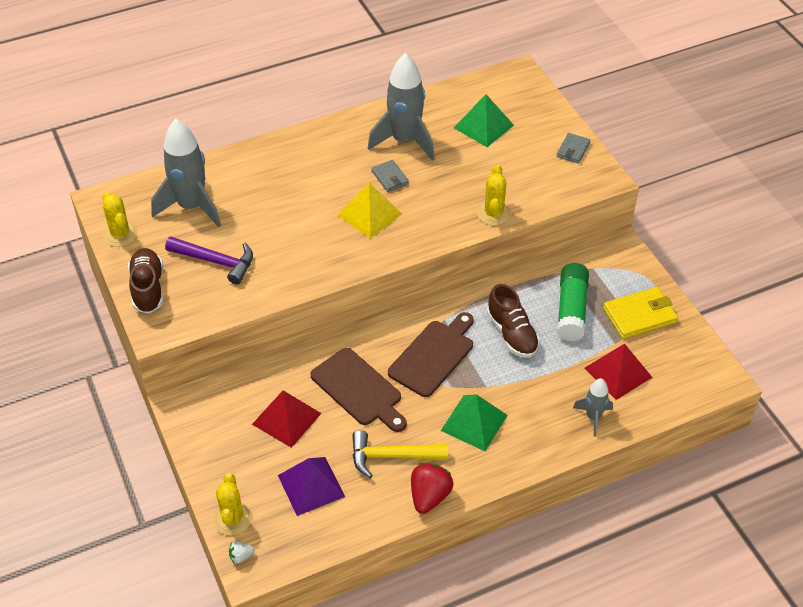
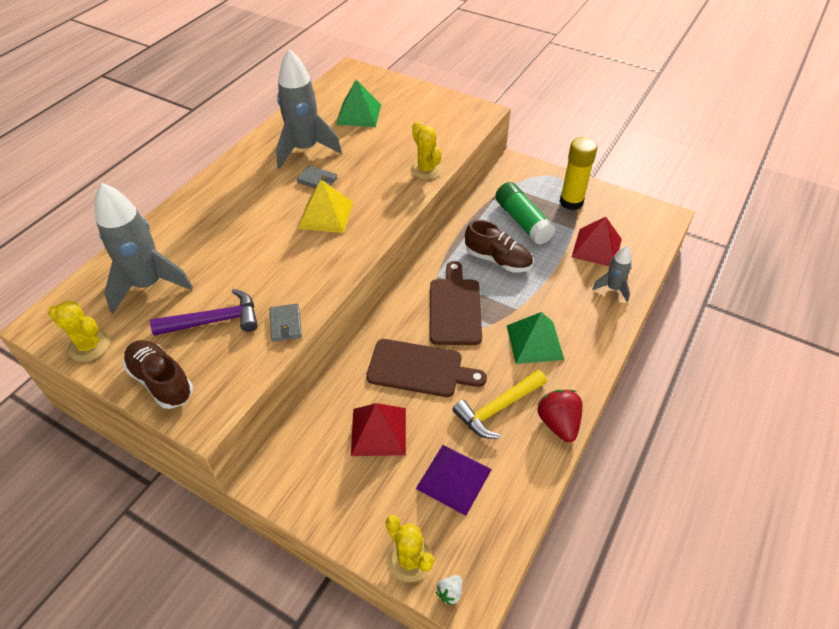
camera: 35 degrees left, 0 degrees up
grey wallet [556,133,591,163] -> grey wallet moved to [270,304,302,342]
yellow wallet [603,287,678,339] -> yellow glue stick [559,137,597,210]

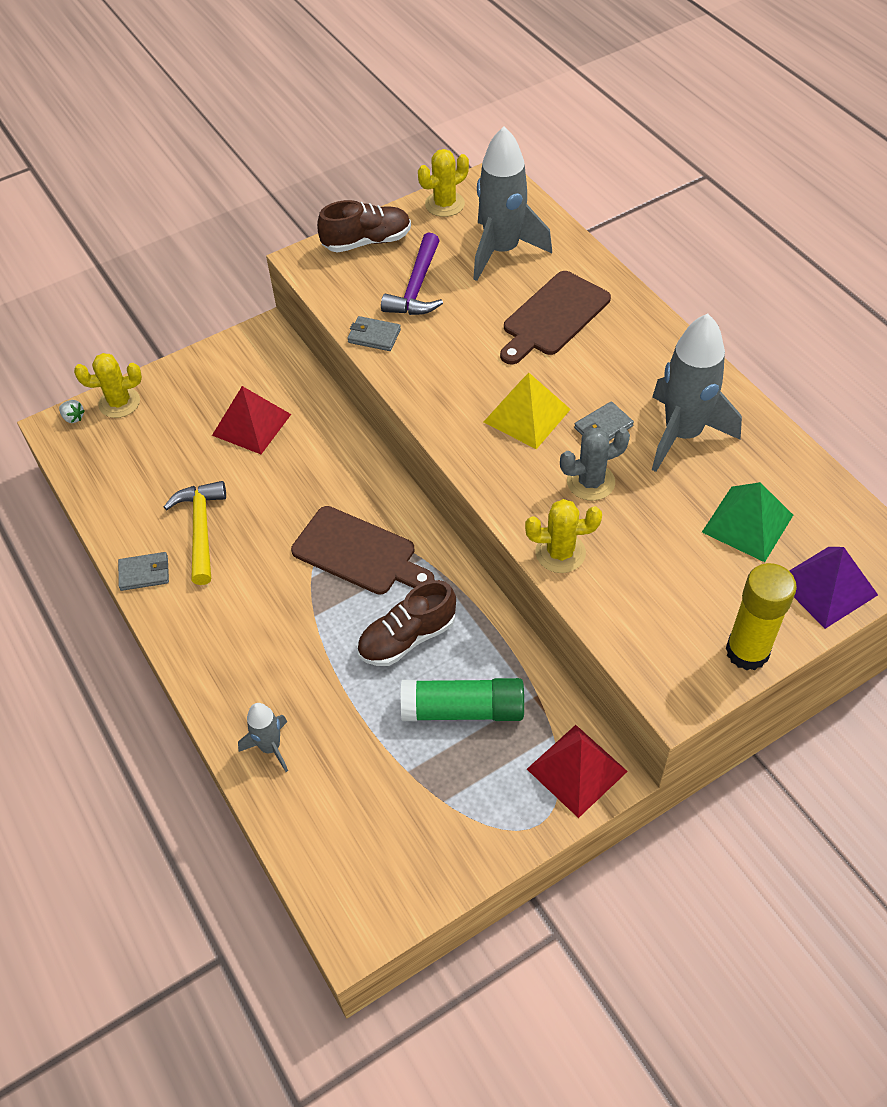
camera: 120 degrees right, 5 degrees up
brown cutting board [366,339,487,397] -> brown cutting board moved to [500,271,611,365]
purple pyramid [416,445,492,516] -> purple pyramid moved to [789,547,878,629]
white strawberry [436,575,462,605] -> white strawberry turned 150 degrees clockwise [59,400,85,423]
green pyramid [507,312,564,364] -> none
red strawberry [538,390,583,442] -> grey wallet [118,552,169,591]
yellow glue stick [559,137,597,210] -> yellow glue stick moved to [726,563,797,671]
red pyramid [572,216,622,266] -> red pyramid moved to [527,725,628,818]
none -> grey cactus [560,428,630,501]

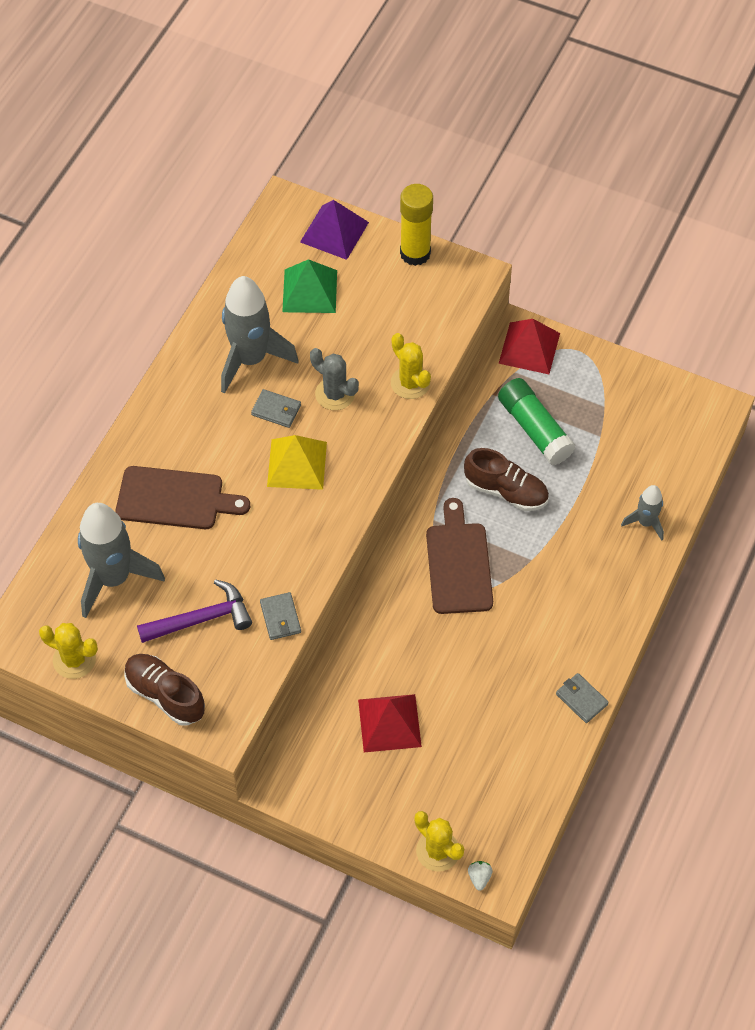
camera: 125 degrees left, 5 degrees up
yellow hammer [164,481,226,585] -> none

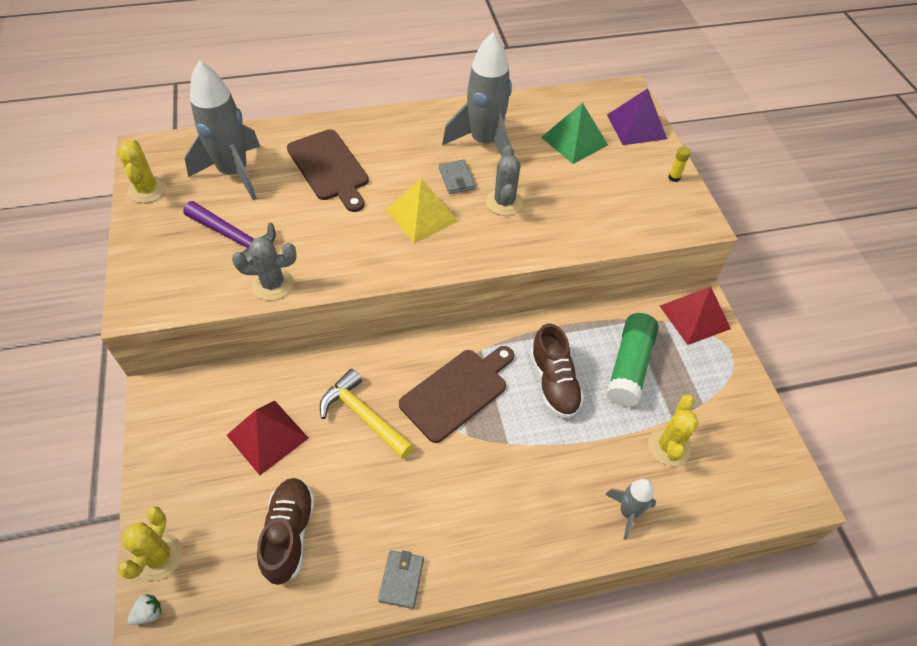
camera: 50 degrees right, 5 degrees down
brown shoe [124,654,205,726] -> brown shoe moved to [257,478,315,585]
grey wallet [260,592,301,640] -> grey cactus [232,237,296,300]
yellow cactus [391,333,431,399] -> yellow cactus moved to [648,395,699,466]
yellow glue stick [400,184,433,266] -> yellow glue stick [668,146,691,182], size x0.41
none -> yellow hammer [320,369,414,459]

